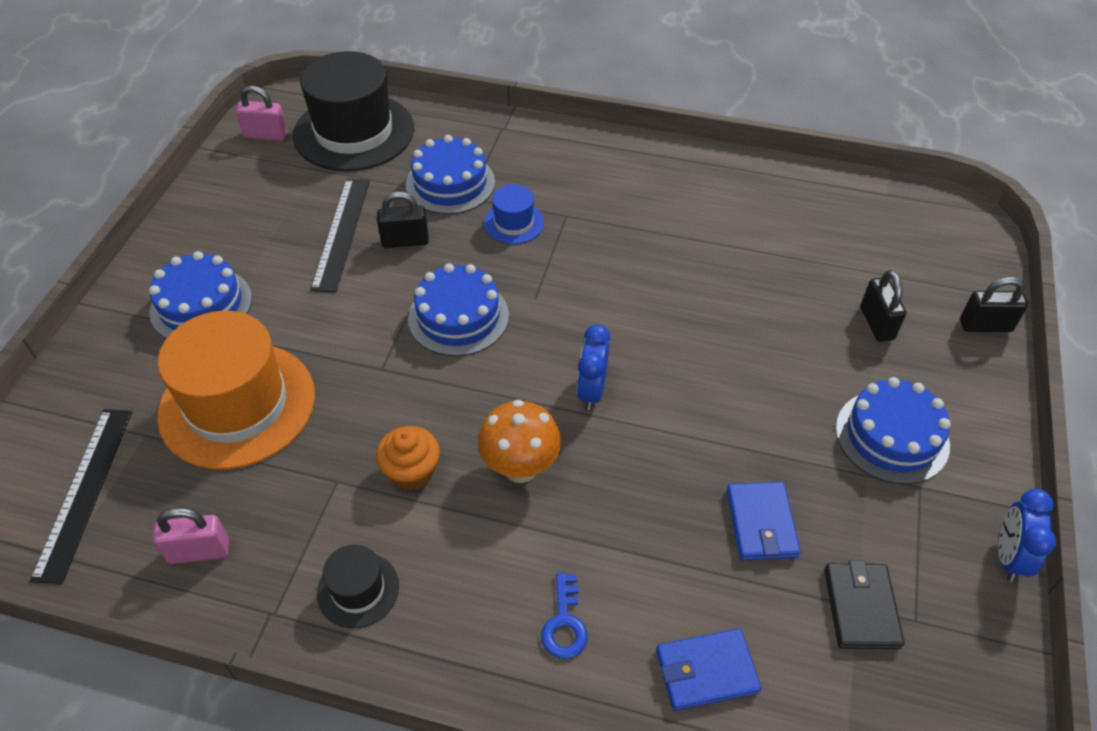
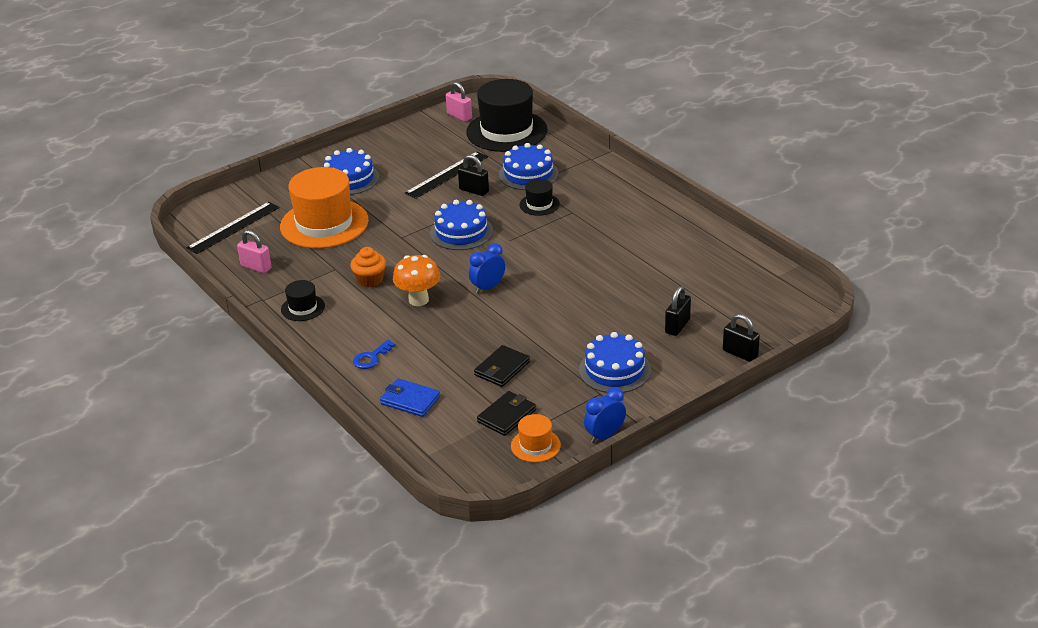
camera: 40 degrees right, 15 degrees down
blue hat [484,184,544,244] -> black hat [519,179,560,216]
blue wallet [727,482,801,560] -> black wallet [474,345,530,387]
none -> orange hat [511,414,561,462]

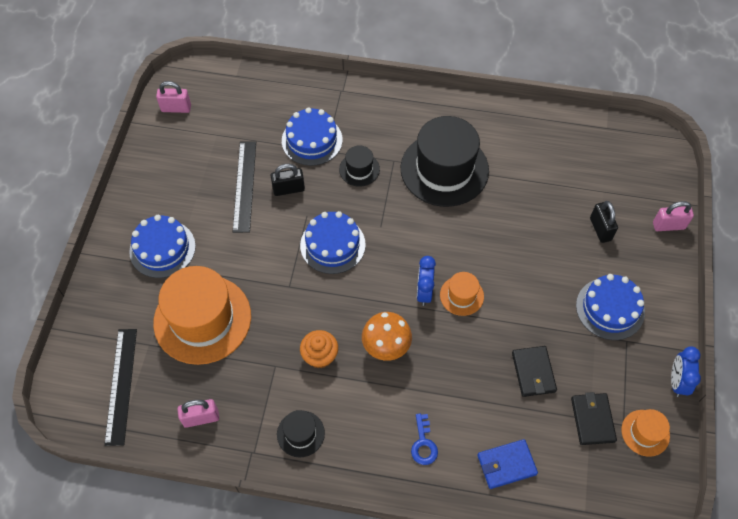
camera: 45 degrees left, 25 degrees up
black hat [466,79,547,152] -> black hat moved to [401,116,489,207]
black padlock [723,314,760,362] -> pink padlock [653,201,694,231]
none -> orange hat [440,272,484,316]

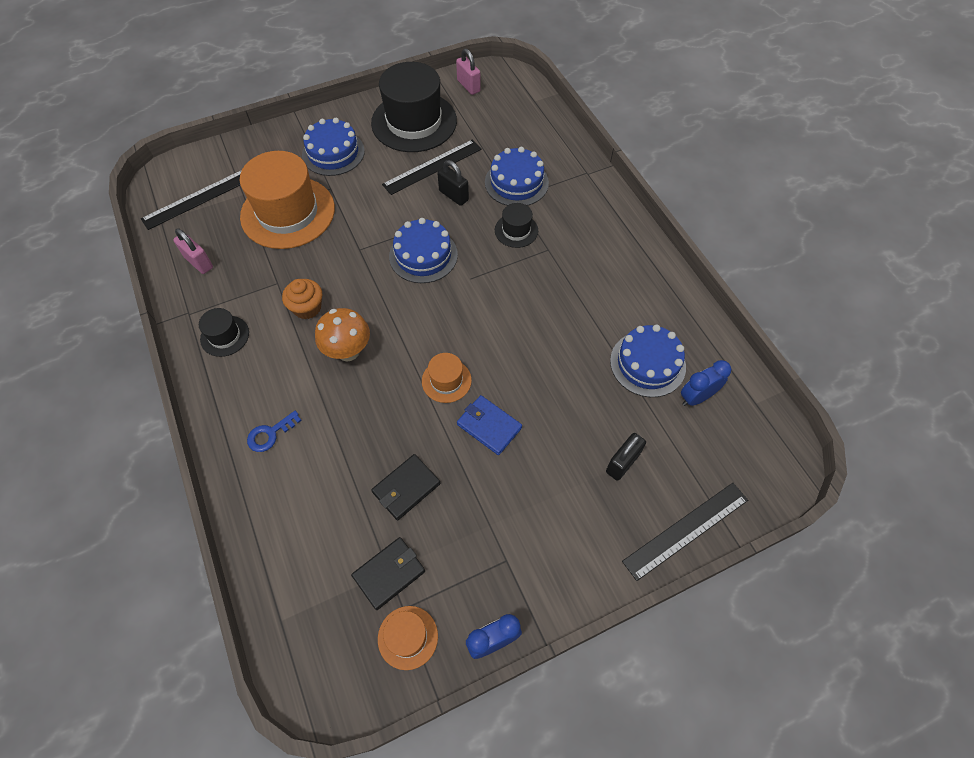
camera: 55 degrees right, 0 degrees up
black hat [401,116,489,207] -> black hat moved to [371,62,457,152]
blue clock [417,256,436,306] -> blue clock moved to [681,360,731,406]
blue wallet [477,439,538,489] -> blue wallet moved to [457,395,522,455]
blue cake [576,274,645,340] -> blue cake moved to [610,325,686,397]
pink padlock [653,201,694,231] -> black ruler [622,483,748,581]

